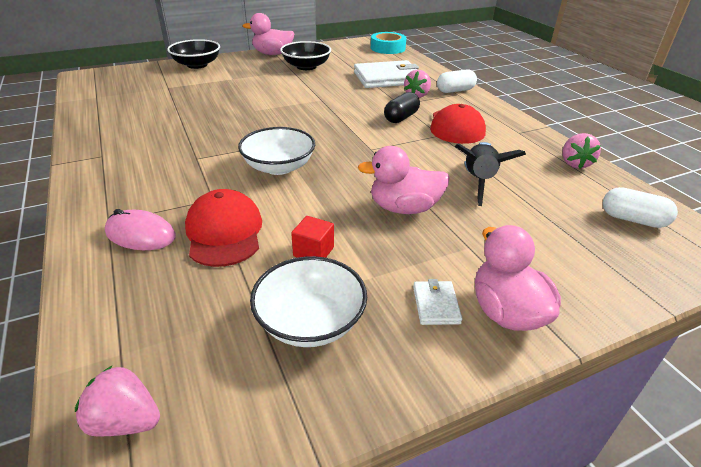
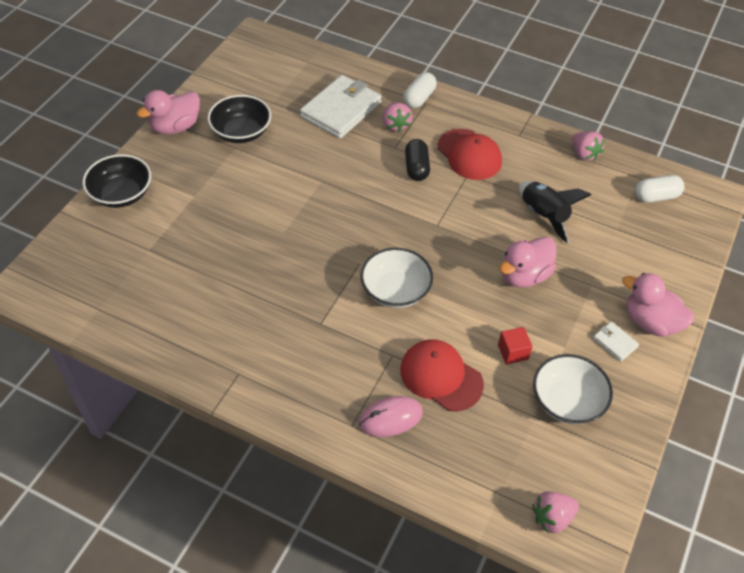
camera: 40 degrees left, 15 degrees up
turquoise tape [371,32,407,54] -> none

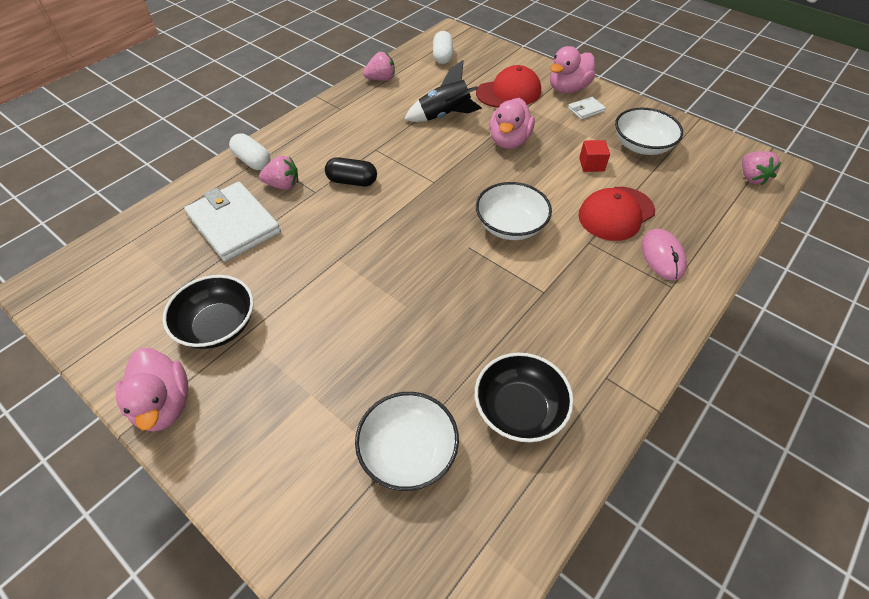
camera: 75 degrees left, 0 degrees up
black bowl [82,154,151,208] -> black bowl moved to [475,353,574,442]
red cap [437,129,502,180] -> red cap moved to [476,65,541,108]
pink duck [499,237,556,288] -> pink duck turned 45 degrees clockwise [489,98,535,149]
none -> white bowl [355,392,459,491]

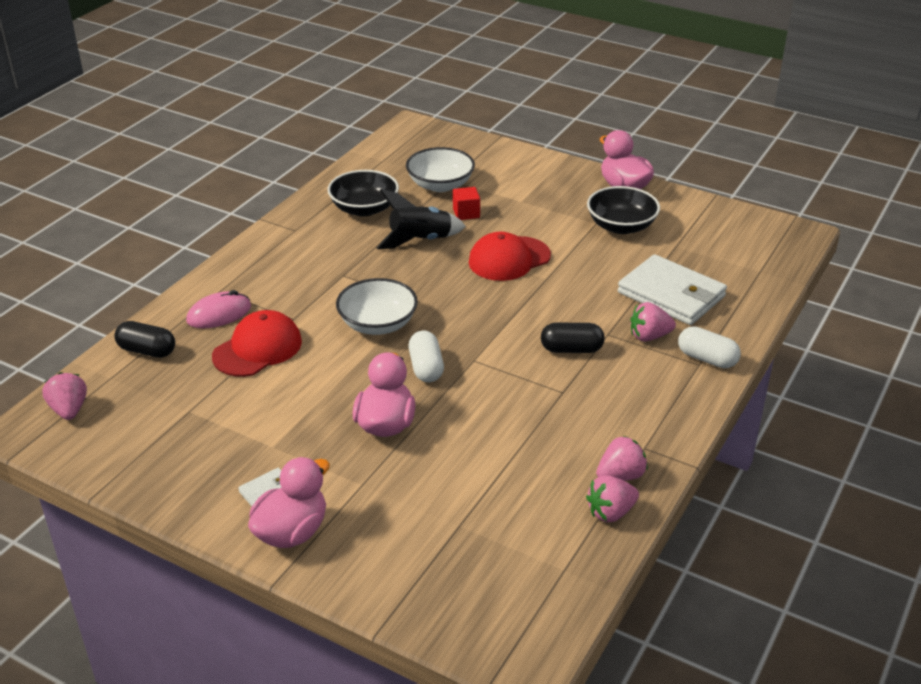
camera: 170 degrees right, 15 degrees down
black rocket [404,60,482,122] -> black rocket moved to [376,189,466,249]
white capsule [433,31,453,64] -> white capsule moved to [409,331,444,382]
red cap [476,65,541,108] -> red cap moved to [469,231,551,281]
red cube [579,140,610,172] -> red cube moved to [453,187,480,220]
white bowl [615,107,683,155] -> none
pink mouse [641,229,687,280] -> pink mouse turned 75 degrees clockwise [186,290,251,328]
none -> black capsule [114,321,175,358]
none -> pink strawberry [596,436,648,481]

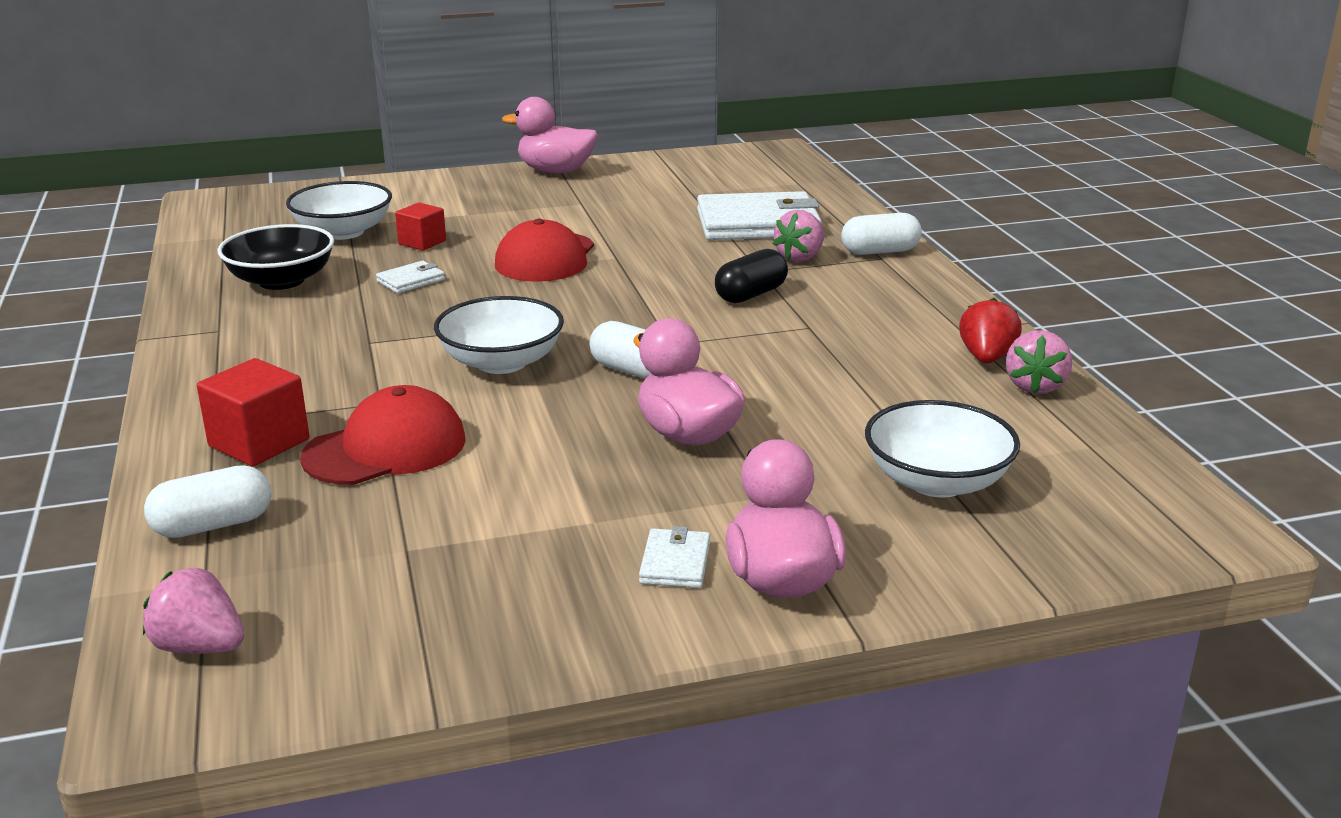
camera: 45 degrees left, 10 degrees down
black capsule [114,321,175,358] -> white capsule [144,465,271,538]
pink mouse [186,290,251,328] -> red cube [197,358,309,466]
red cap [212,310,302,377] -> red cap turned 60 degrees clockwise [300,385,466,485]
black rocket [376,189,466,249] -> white wallet [376,261,445,293]
black bowl [587,186,660,234] -> none
pink strawberry [596,436,648,481] -> red strawberry [959,298,1022,363]
none -> white bowl [865,400,1020,498]

